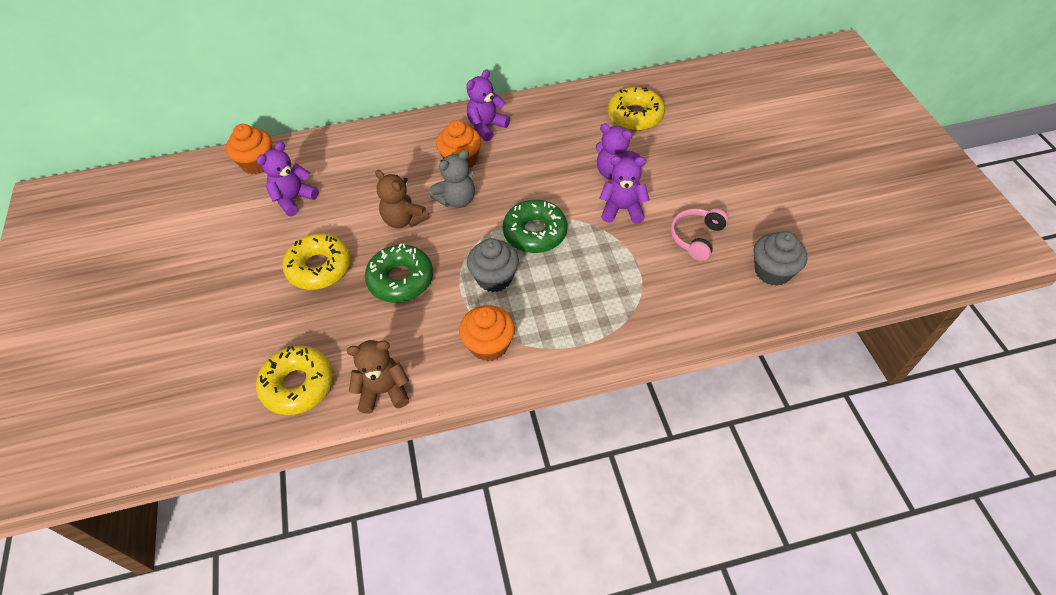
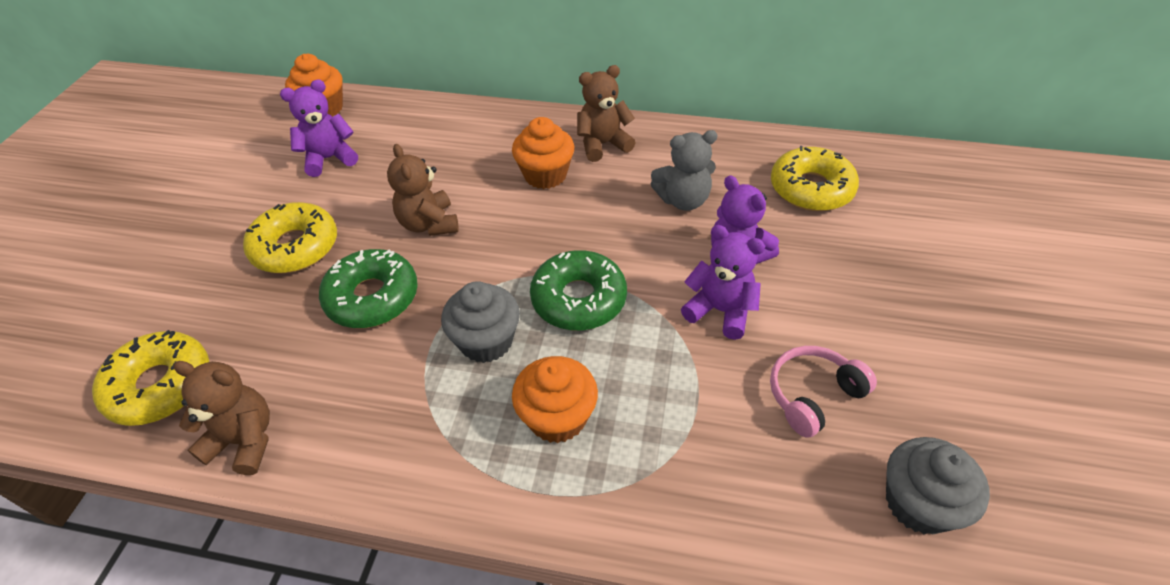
camera: 25 degrees right, 5 degrees down
grey teddy bear [430,150,475,208] -> grey teddy bear moved to [651,130,718,211]
orange cupcake [459,305,515,362] -> orange cupcake moved to [512,356,598,443]
purple teddy bear [466,70,510,141] -> brown teddy bear [577,65,636,162]

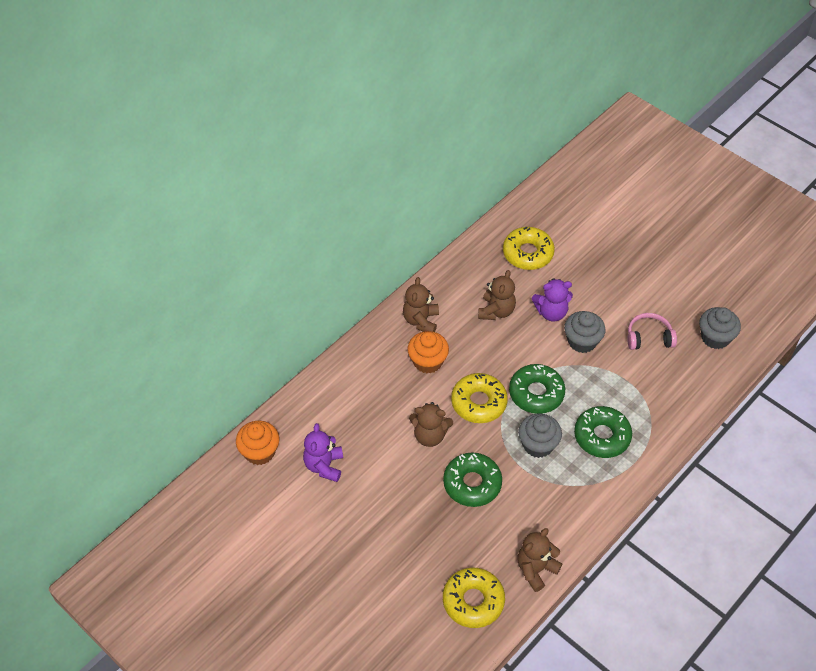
camera: 60 degrees left, 5 degrees up
yellow donut [243,202,337,273] -> yellow donut moved to [451,373,508,423]
orange cupcake [512,356,598,443] -> green donut [574,406,632,458]
grey teddy bear [651,130,718,211] -> brown teddy bear [478,270,516,320]
purple teddy bear [681,225,765,340] -> grey cupcake [564,311,606,353]
pink headphones [770,346,877,438] -> pink headphones turned 90 degrees clockwise [627,313,677,350]

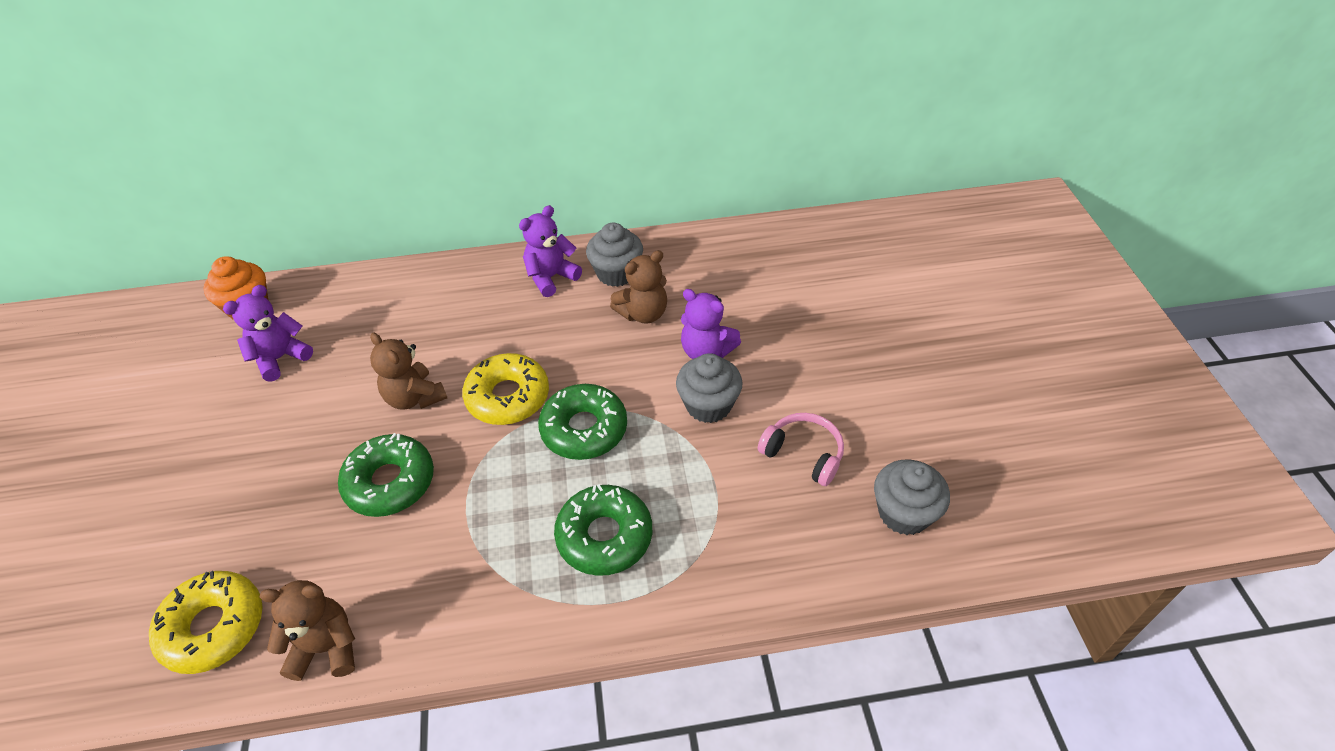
camera: 40 degrees right, 5 degrees down
brown teddy bear [403,277,439,332] -> purple teddy bear [519,205,582,297]
orange cupcake [407,331,449,374] -> none
yellow donut [503,227,555,270] -> none
grey cupcake [518,413,562,458] -> grey cupcake moved to [586,223,643,287]

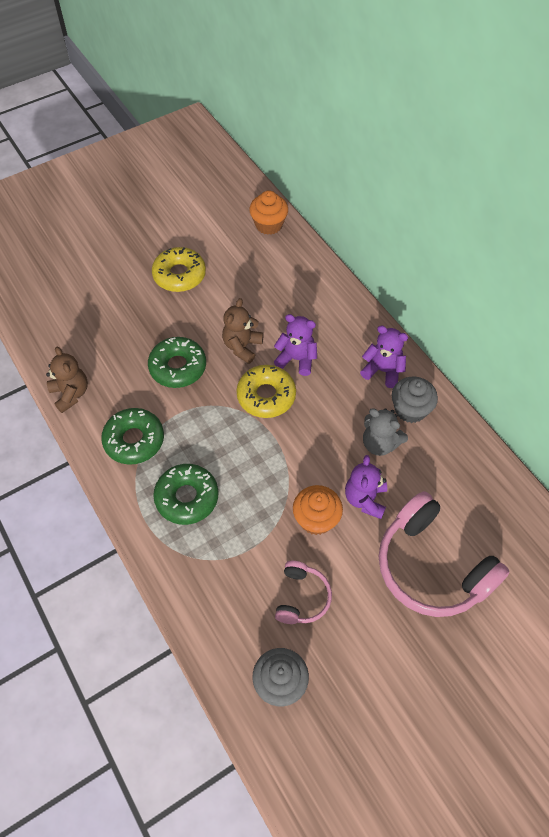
camera: 65 degrees right, 10 degrees up
yellow donut [149,571,263,674] -> yellow donut moved to [152,247,206,292]
purple teddy bear [223,285,313,382] -> purple teddy bear moved to [274,314,317,376]
green donut [538,384,627,460] -> green donut moved to [101,408,164,465]
brown teddy bear [610,250,667,324] -> grey teddy bear [363,408,408,456]
grey cupcake [676,353,743,423] -> orange cupcake [293,485,343,535]
none -> pink headphones [379,491,510,617]

